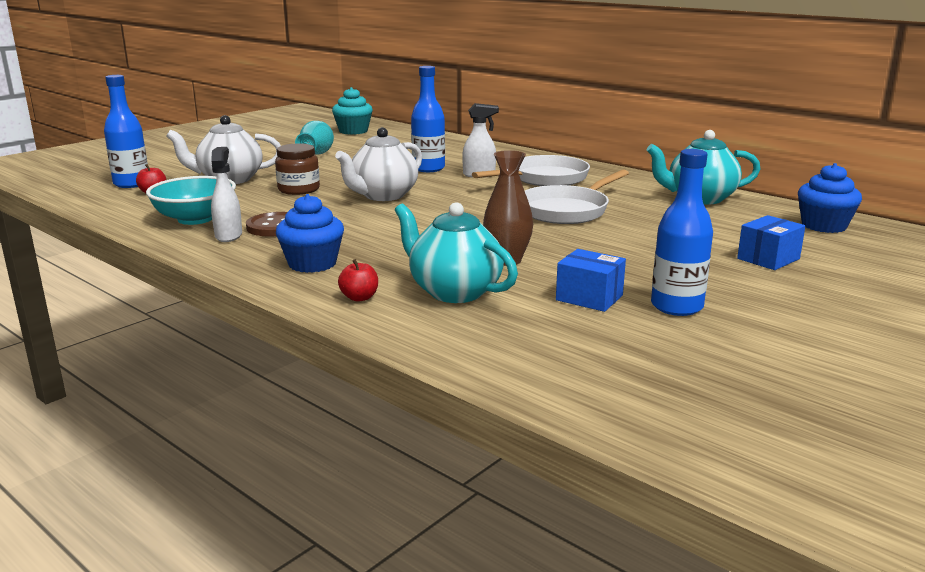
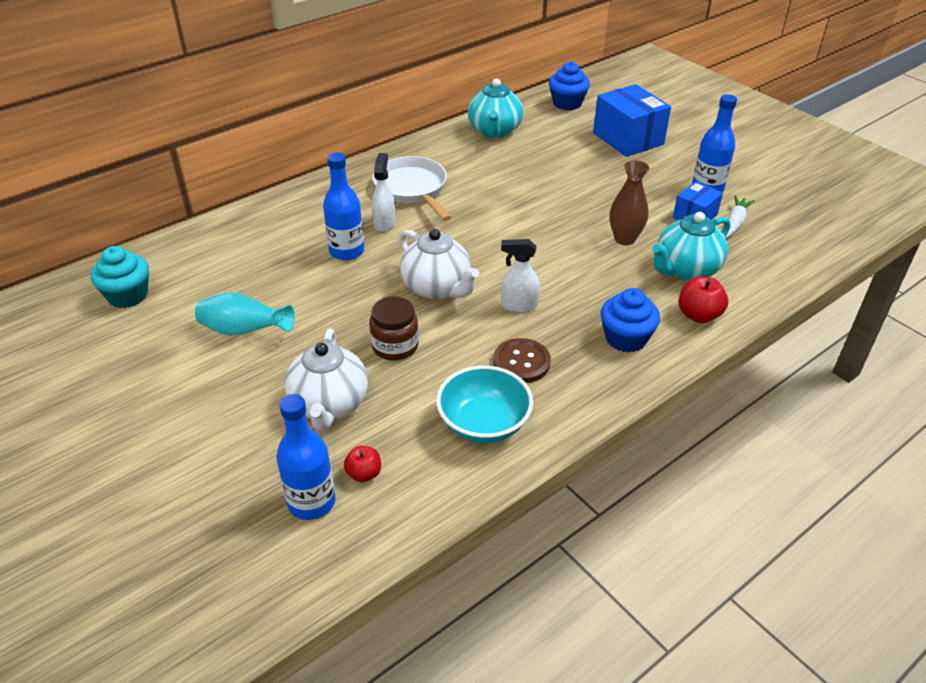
camera: 80 degrees left, 20 degrees up
white spray bottle [211,147,242,242] -> white spray bottle moved to [501,239,540,313]
red apple [338,259,378,302] -> red apple [679,277,728,323], size x1.55
white pan [525,169,629,224] -> none
blue box [737,215,805,270] -> blue box [593,84,671,157], size x1.76
none -> white carrot [725,195,755,238]

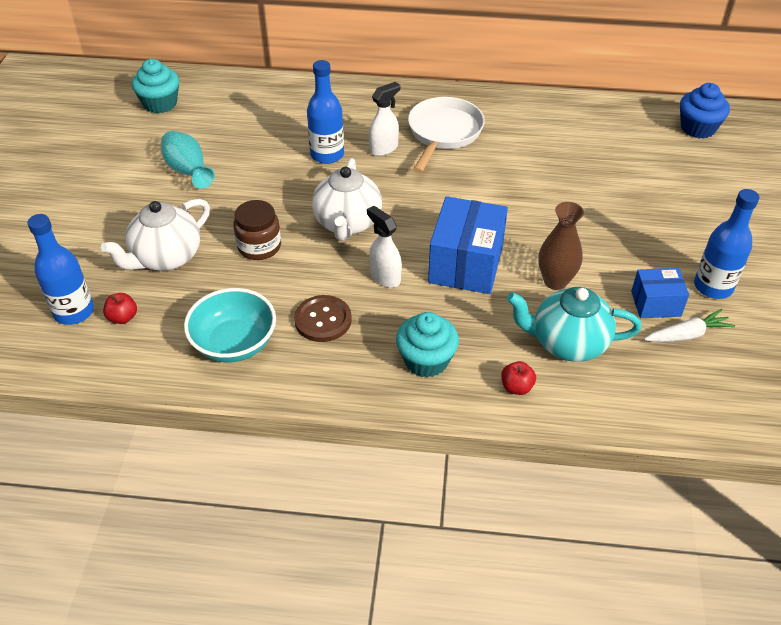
camera: 45 degrees right, 5 degrees up
turquoise teapot [468,79,523,138] -> none
blue box [593,84,671,157] -> blue box moved to [428,196,508,294]
blue cupcake [601,288,660,353] -> turquoise cupcake [396,312,459,377]
red apple [679,277,728,323] -> red apple [501,361,536,395], size x0.65

